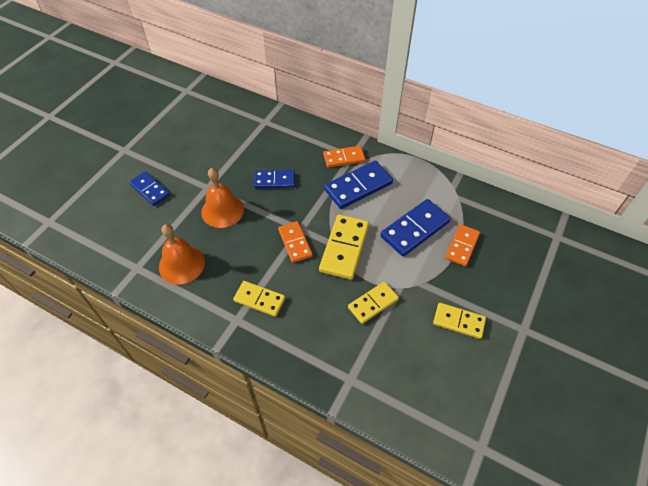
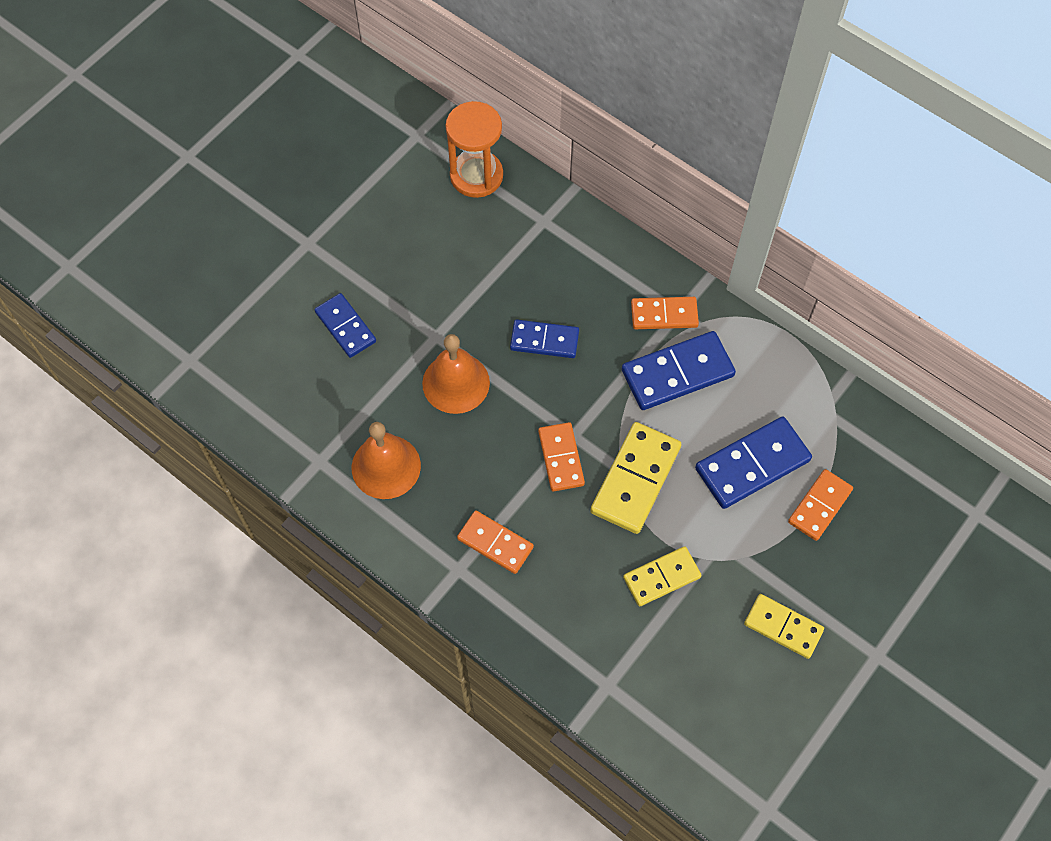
camera: 10 degrees right, 10 degrees up
yellow domino [233,281,285,317] -> orange domino [457,510,534,574]
none -> orange hourglass [446,101,503,198]

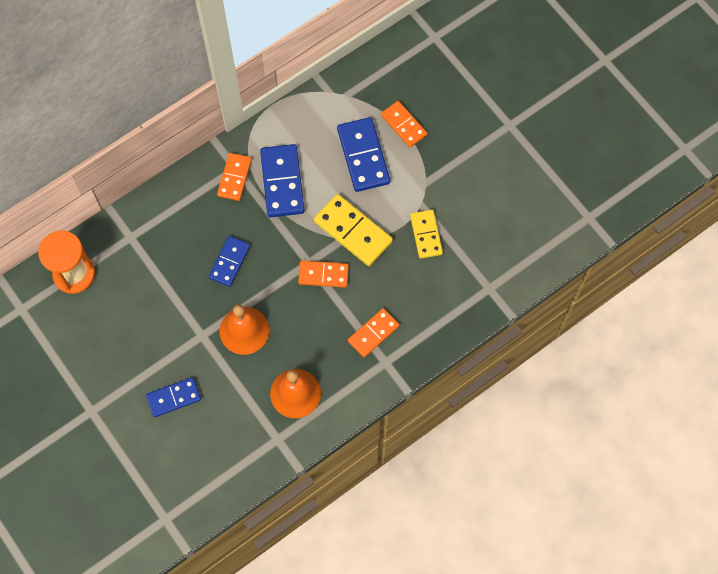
camera: 75 degrees left, 5 degrees up
yellow domino [744,594,824,659] -> none

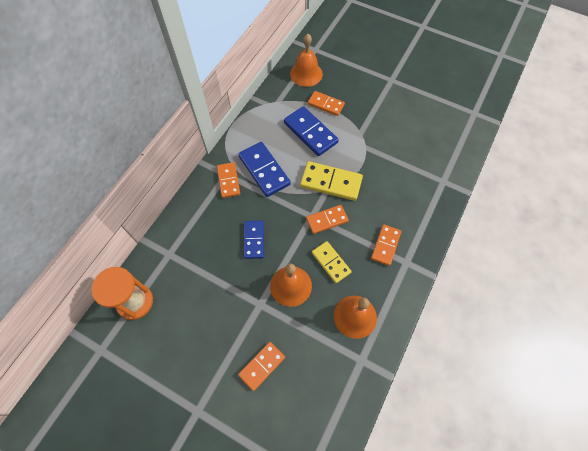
camera: 25 degrees left, 5 degrees down
blue domino [146,377,201,417] -> orange domino [238,342,285,391]
yellow domino [410,210,443,259] -> yellow domino moved to [312,241,352,283]
none -> orange bell [290,34,323,87]

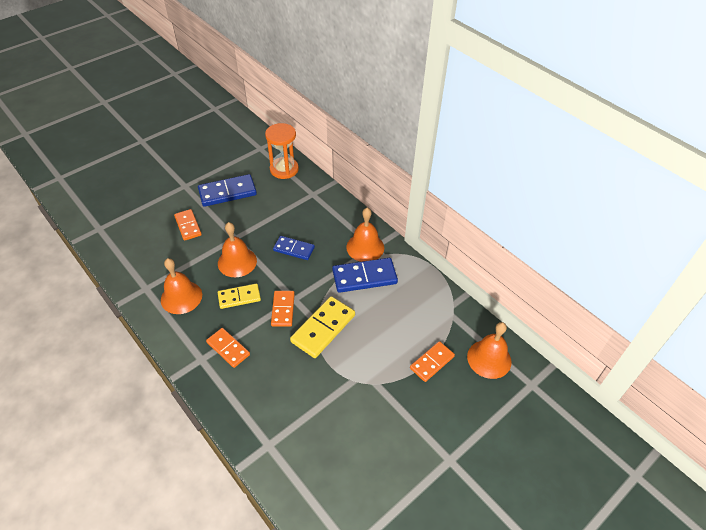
camera: 110 degrees right, 15 degrees down
orange domino [217,162,240,198] -> orange bell [346,208,384,262]
blue domino [284,106,339,156] -> blue domino moved to [198,174,257,207]

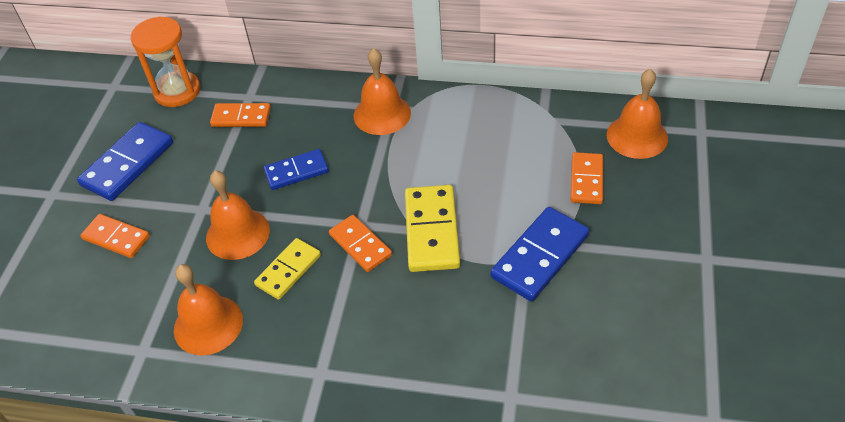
camera: 35 degrees left, 0 degrees up
orange domino [206,328,250,368] -> orange domino moved to [210,103,271,127]
blue domino [332,258,398,293] -> blue domino moved to [490,207,589,301]

